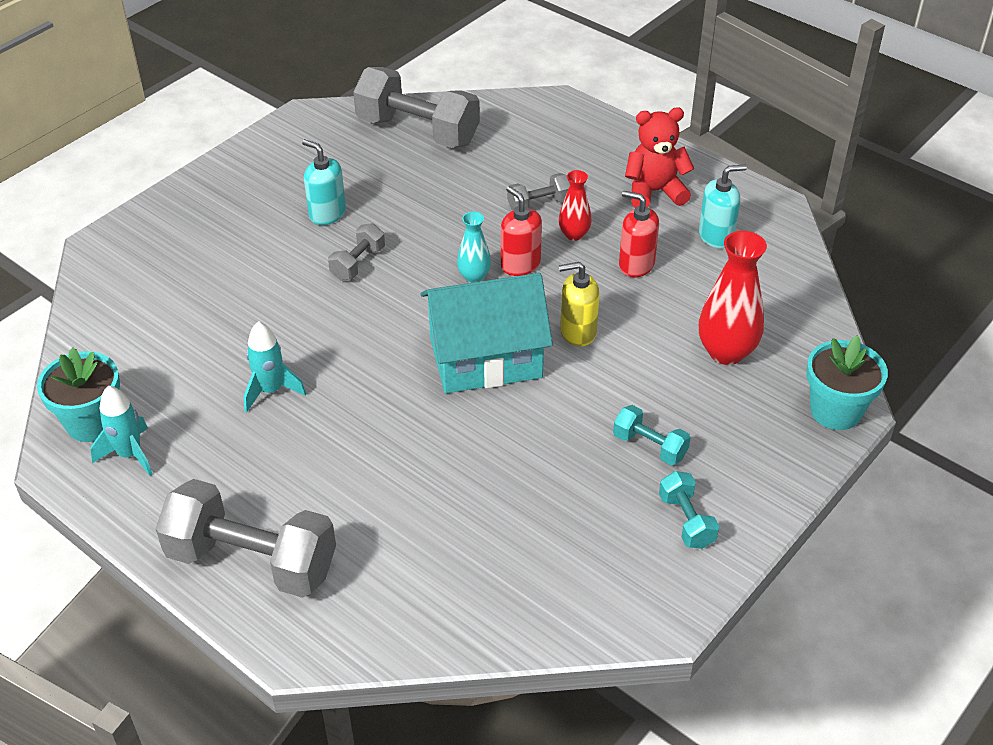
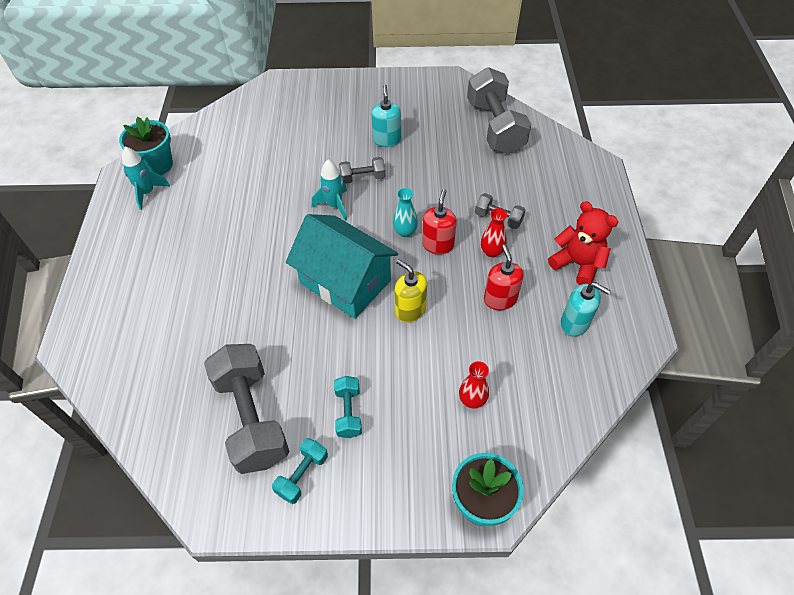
camera: 50 degrees right, 10 degrees up
grey dumbbell [155,479,336,598] -> grey dumbbell moved to [204,344,289,474]
turquoise rocket [244,321,306,412] -> turquoise rocket moved to [312,159,347,221]
red vase [699,231,767,365] -> red vase [459,361,489,408], size x0.56

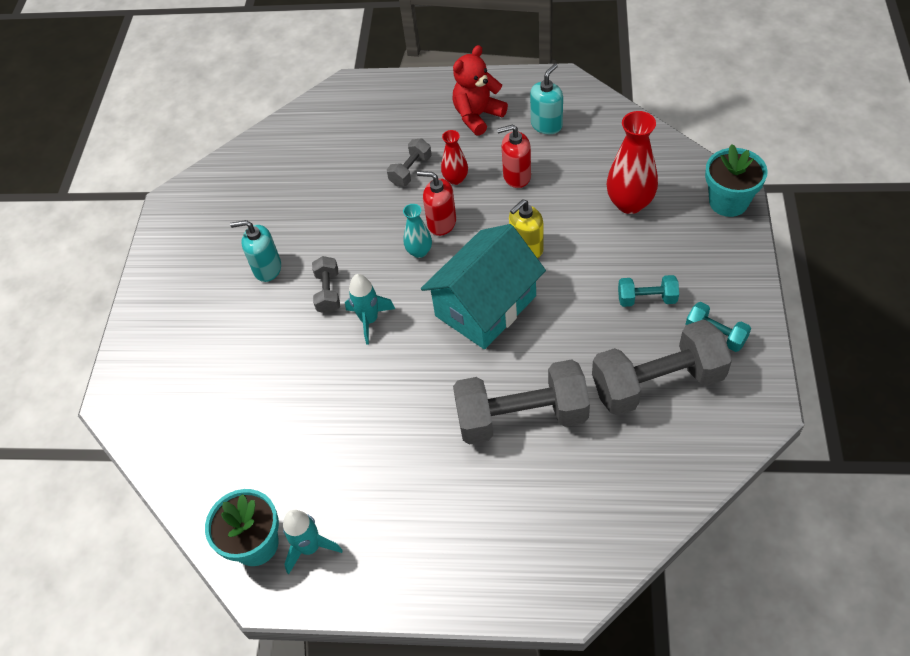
camera: 80 degrees left, 0 degrees up
red vase [459,361,489,408] -> red vase [607,111,658,214], size x1.78
grey dumbbell [467,67,531,154] -> grey dumbbell moved to [453,360,590,445]

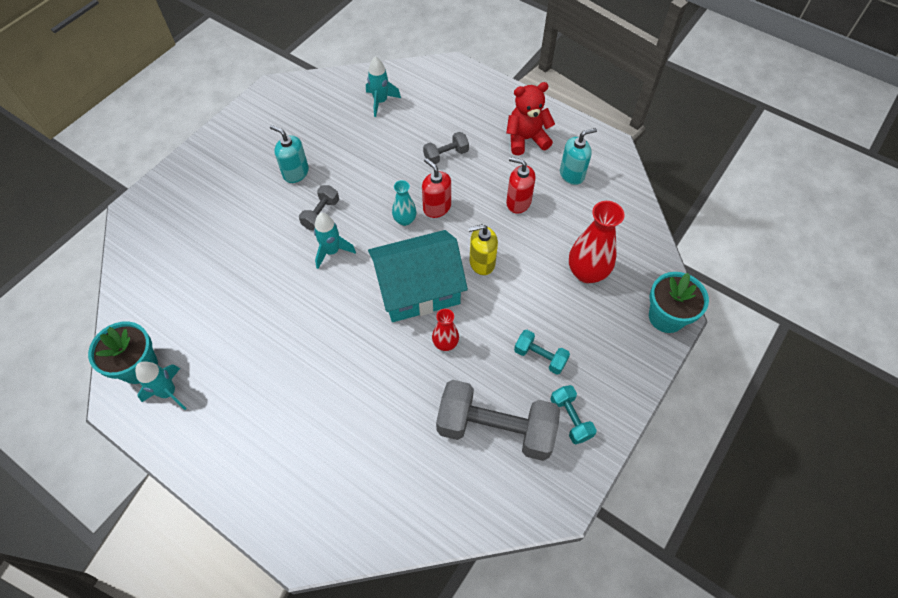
camera: 25 degrees right, 5 degrees up
red vase [441,130,468,185] -> red vase moved to [432,309,459,351]
grey dumbbell [453,360,590,445] -> none
none -> turquoise rocket [366,56,401,117]

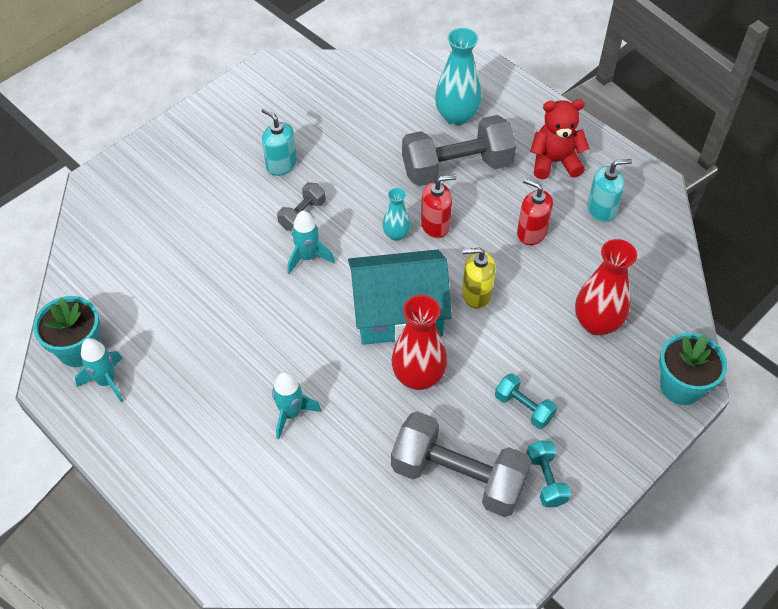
camera: 10 degrees right, 5 degrees down
turquoise rocket [366,56,401,117] -> turquoise rocket moved to [272,371,322,440]
red soap dispenser [422,158,451,218] -> red soap dispenser turned 105 degrees clockwise [421,175,456,238]
grey dumbbell [423,132,469,164] -> grey dumbbell [402,115,516,186], size x2.08
red vase [432,309,459,351] -> red vase [392,295,447,390], size x1.78
none -> turquoise vase [435,28,481,126]

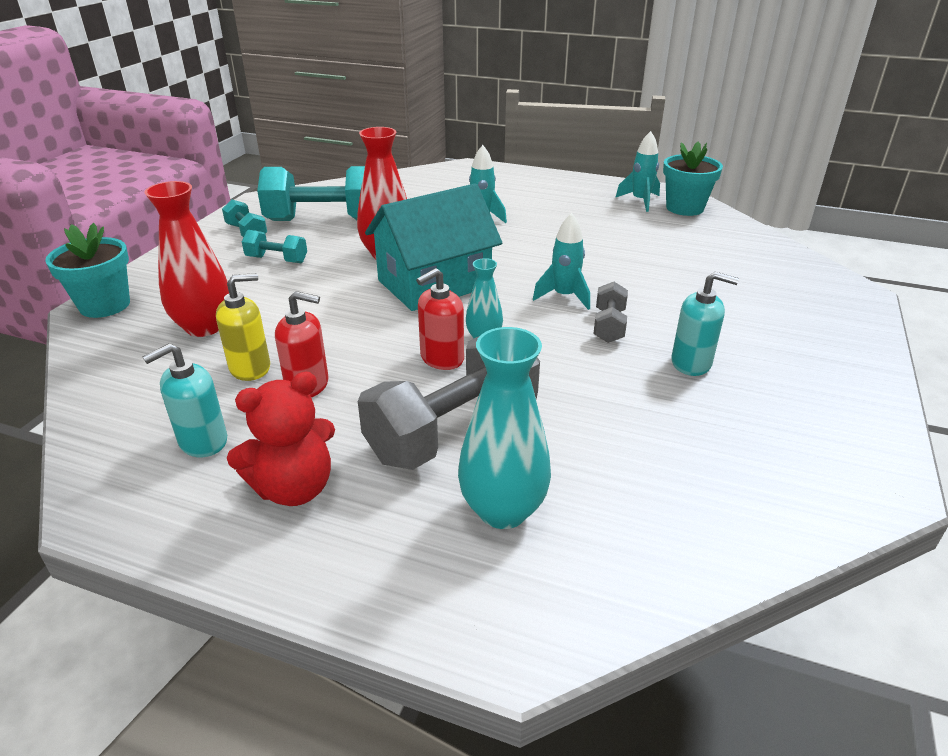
camera: 155 degrees right, 20 degrees down
grey dumbbell [391,411,532,517] -> turquoise dumbbell [257,166,365,221]
yellow soap dispenser [462,248,496,309] -> yellow soap dispenser moved to [216,273,270,381]

